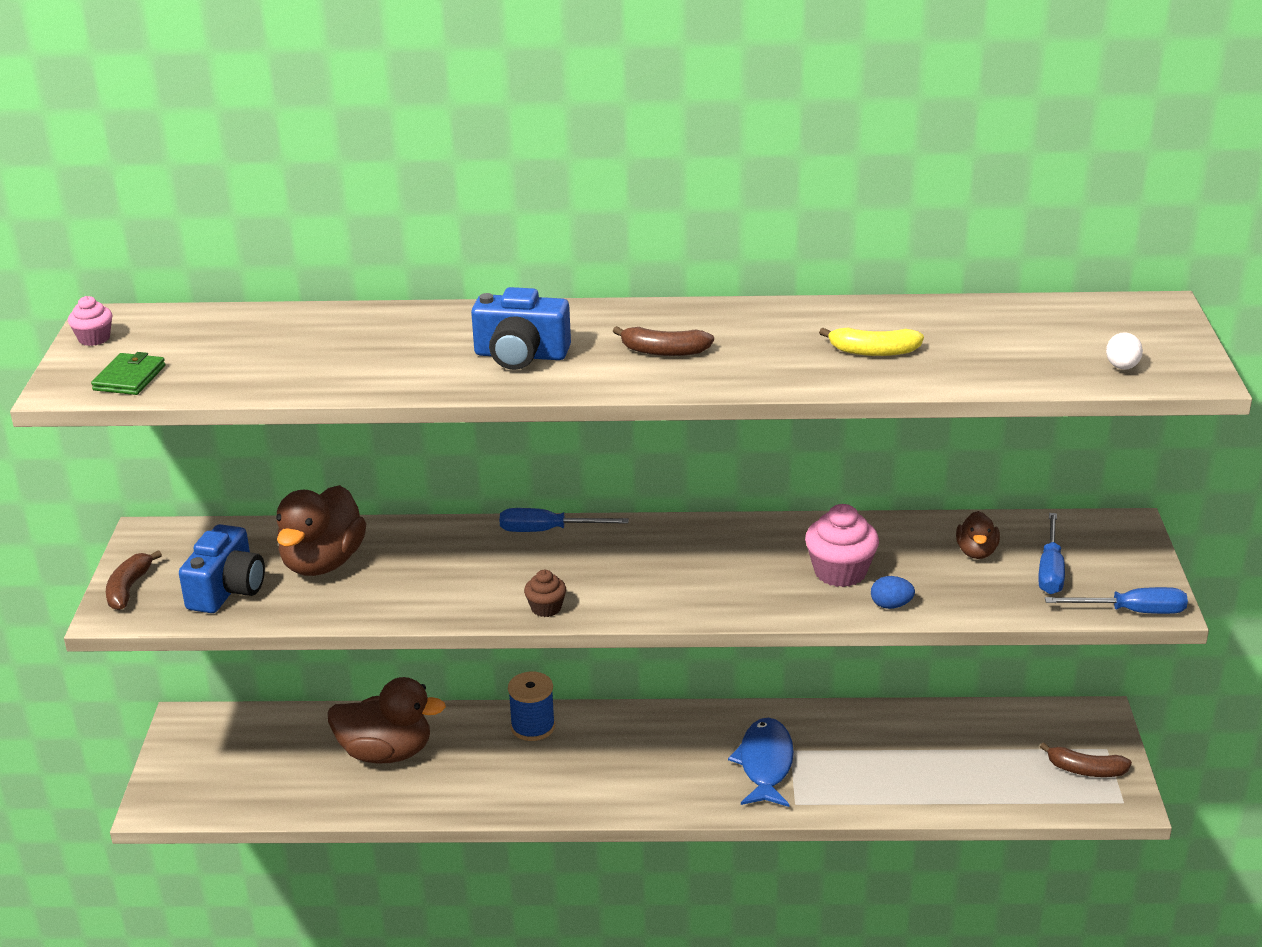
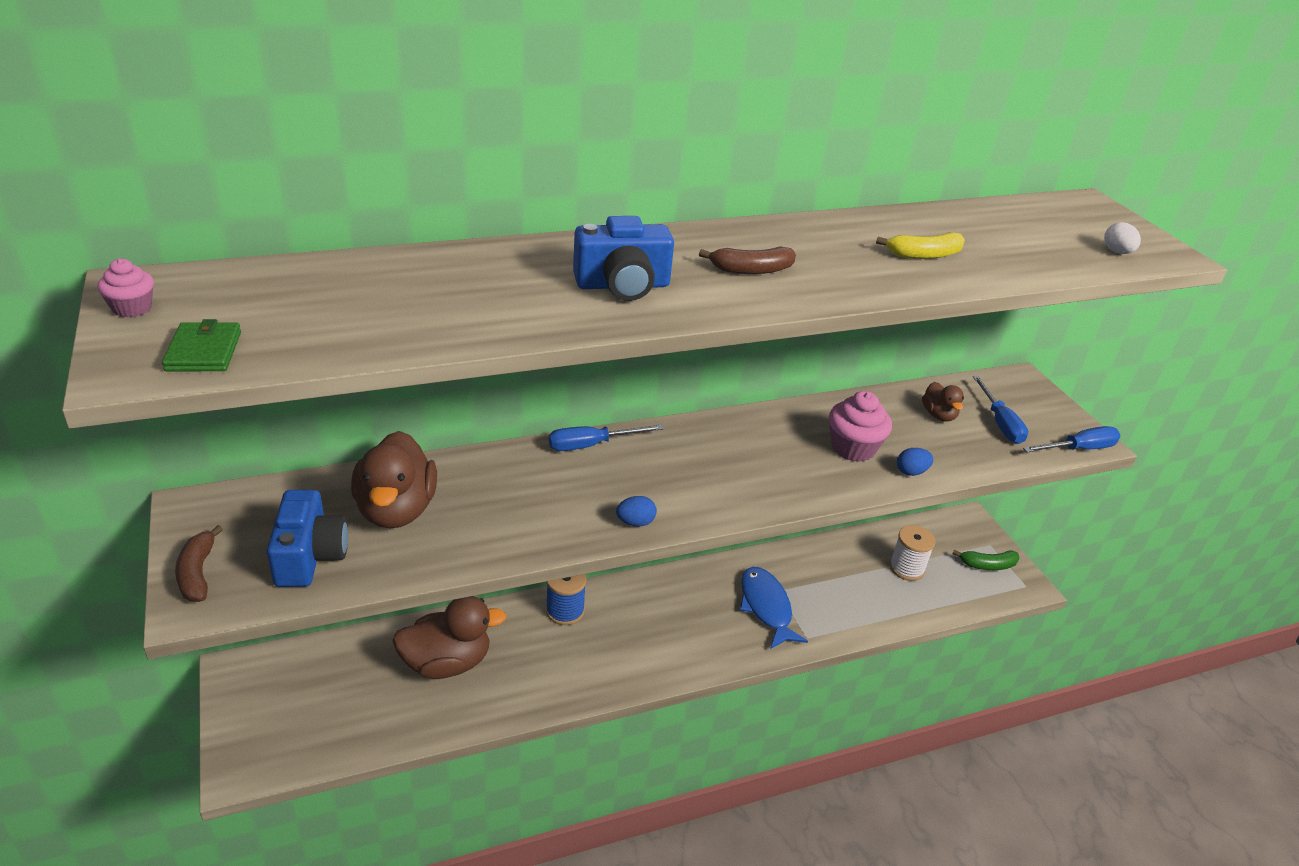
camera: 25 degrees left, 5 degrees up
brown cupcake [524,570,566,617] -> blue egg [616,496,657,527]
brown banana [1040,742,1132,777] -> green banana [952,550,1020,570]
none -> white spool [889,525,936,581]

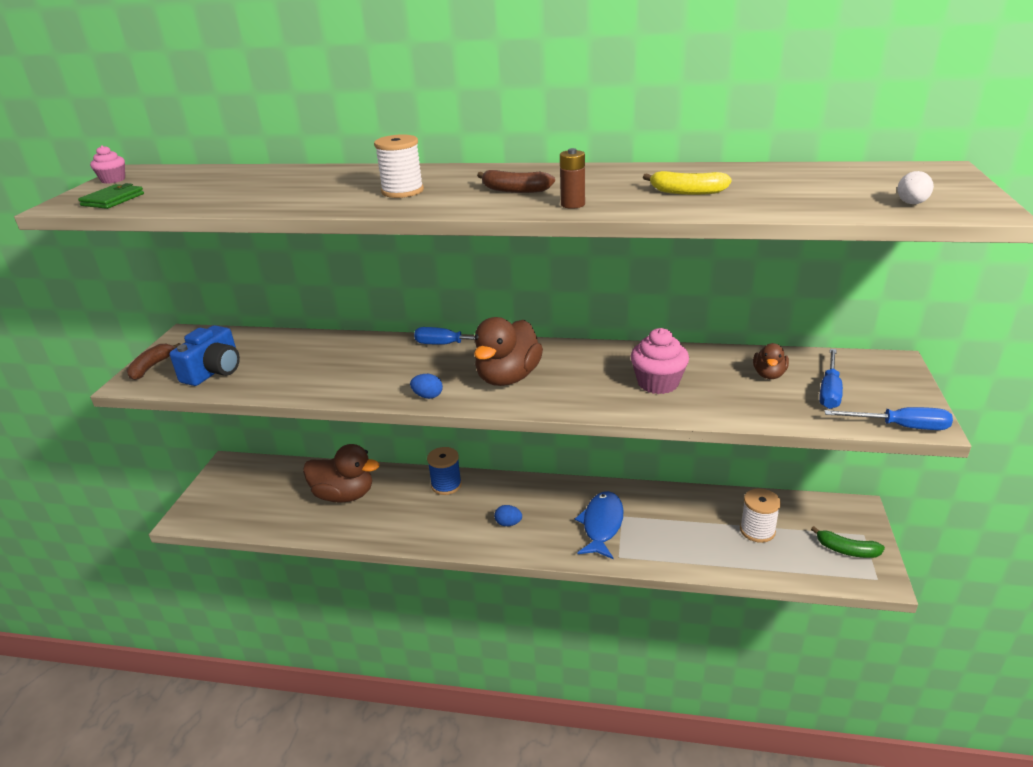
camera: 35 degrees right, 5 degrees down
brown duck [351,431,437,529] -> brown duck moved to [474,317,543,386]
blue camera [573,216,674,301] -> white spool [374,134,424,198]
blue egg [897,448,933,476] -> blue egg moved to [494,505,522,526]
none -> brown battery [560,148,585,209]

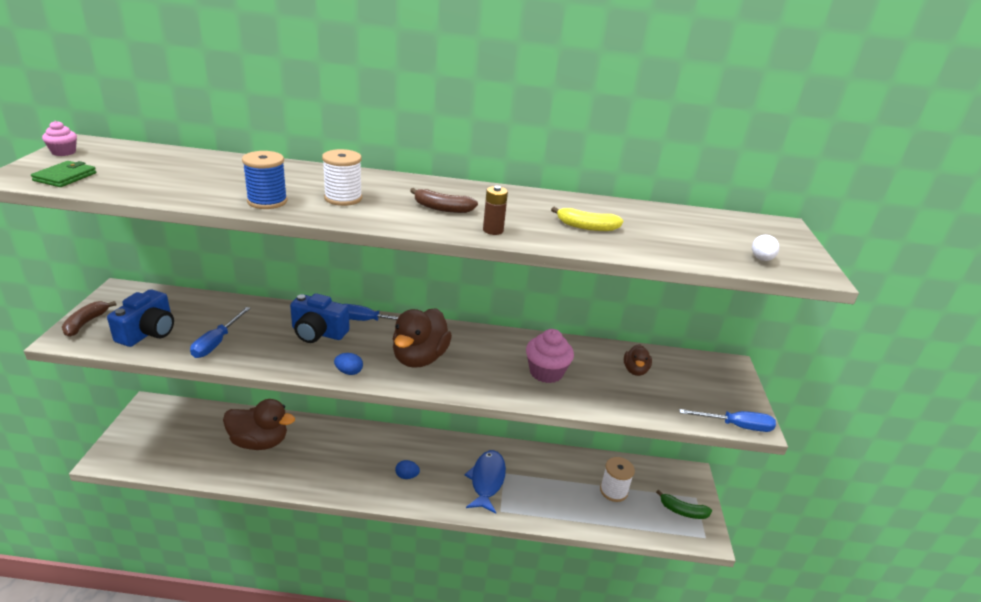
camera: 10 degrees left, 0 degrees up
blue spool [427,447,462,495] -> blue spool moved to [242,151,288,209]
blue screwdriver [819,349,843,409] -> blue screwdriver moved to [190,307,251,358]
none -> blue camera [290,293,350,343]

